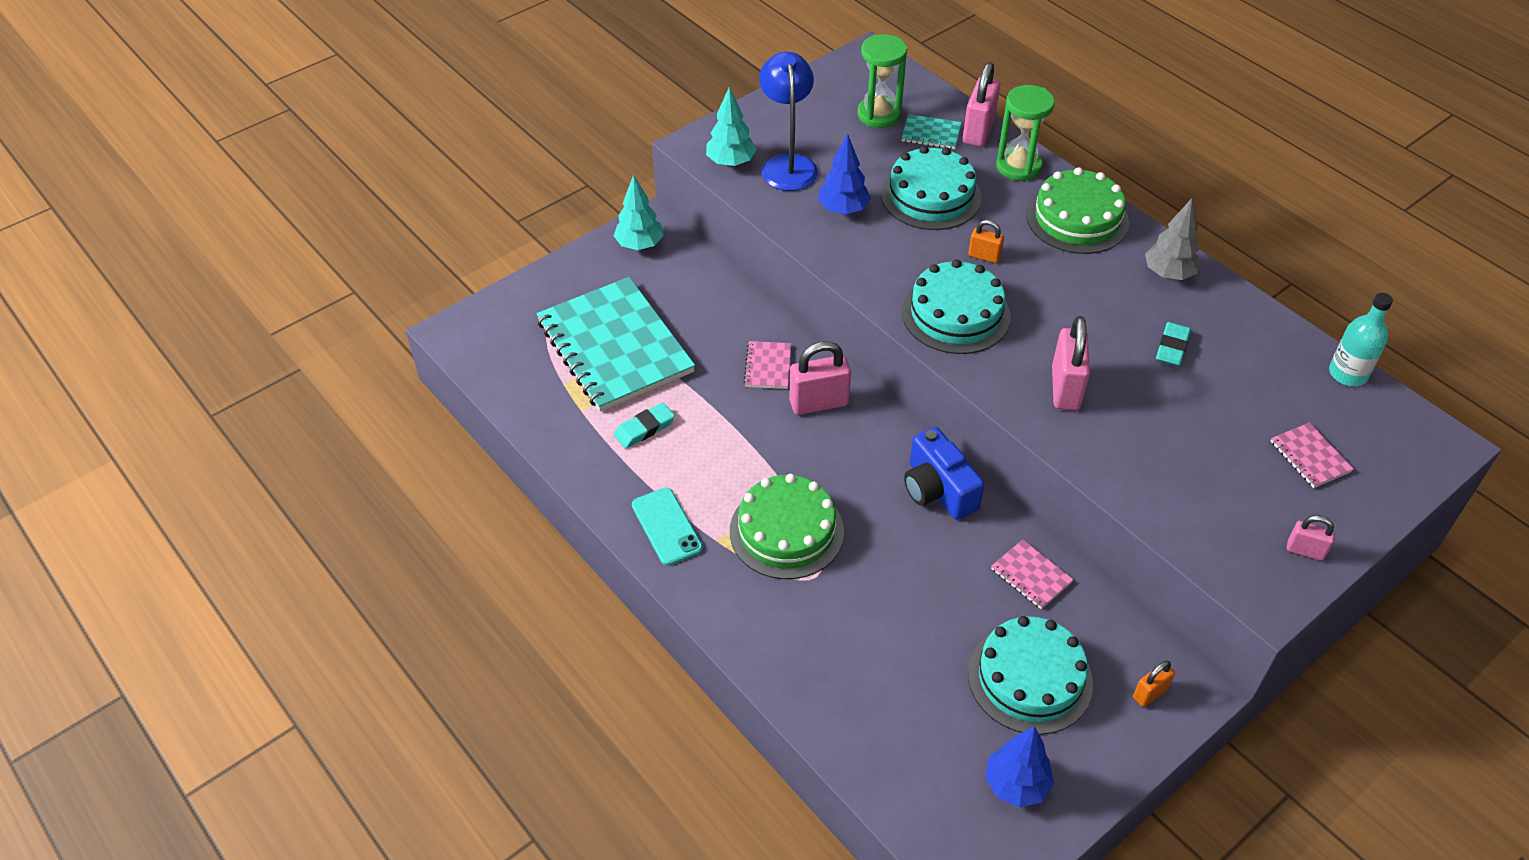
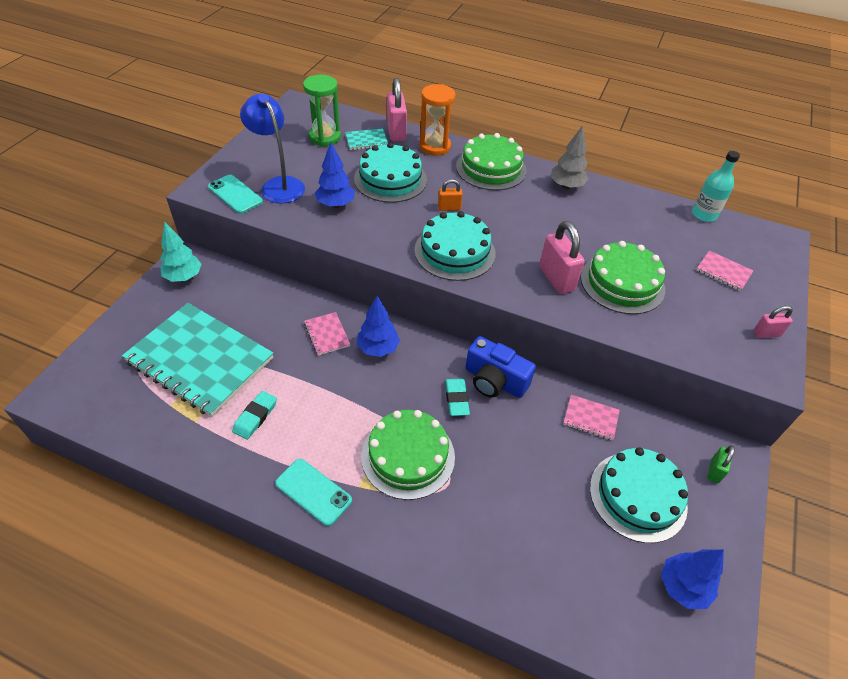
camera: 30 degrees left, 0 degrees up
turquoise tree [706,87,757,167] -> turquoise phone [208,175,263,214]
pink padlock [789,341,851,415] -> blue tree [357,296,400,357]
green hourglass [996,85,1055,181] -> orange hourglass [419,84,456,156]
orange padlock [1133,660,1175,707] -> green padlock [707,445,734,484]
turquoise eraser [1156,322,1191,366] -> turquoise eraser moved to [445,378,470,416]
none -> green cake [580,241,665,314]

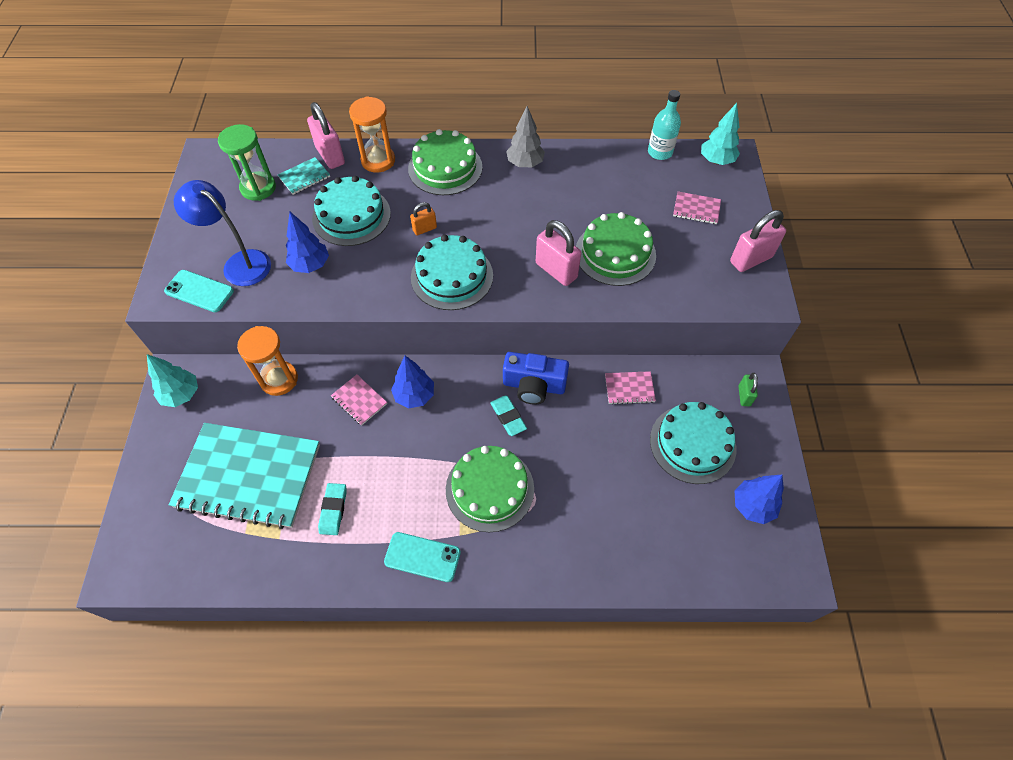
camera: 20 degrees left, 10 degrees up
pink padlock [754,306,793,338] -> pink padlock [730,210,786,272], size x1.81
none -> orange hourglass [237,326,298,396]
none -> turquoise tree [701,103,740,165]

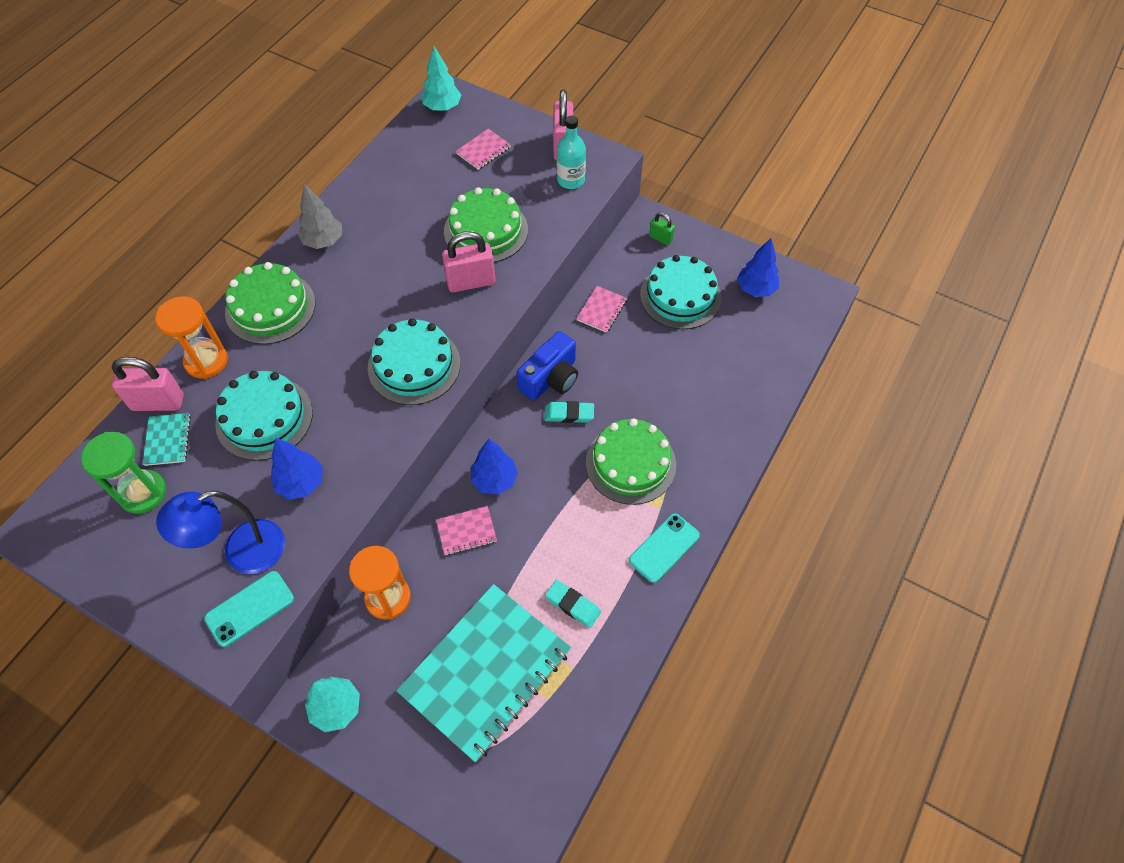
camera: 60 degrees left, 0 degrees up
orange padlock [410,202,437,235] -> none
turquoise bottle [648,90,681,160] -> turquoise bottle moved to [557,116,586,189]

